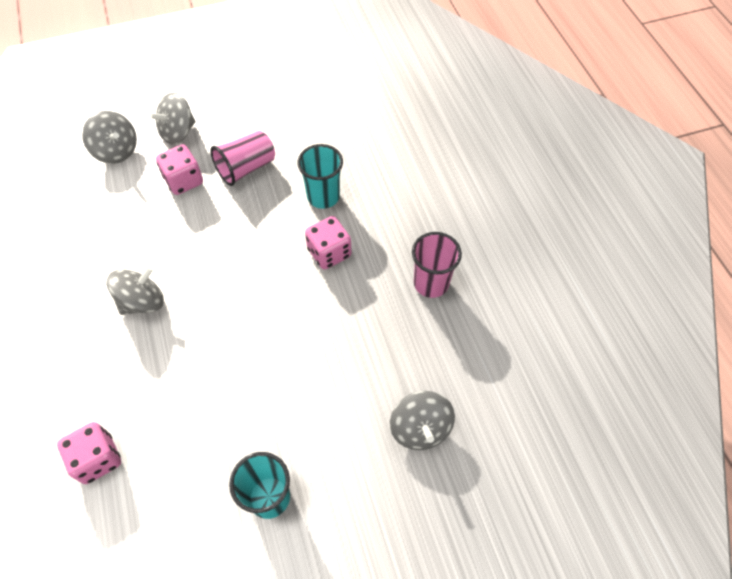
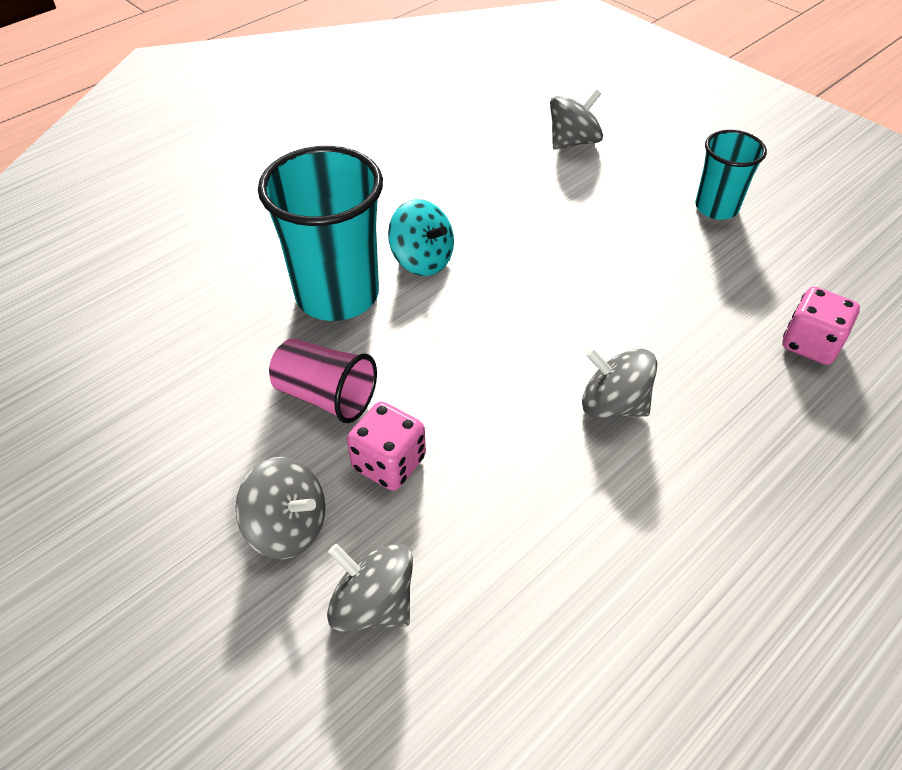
camera: 115 degrees left, 10 degrees down
grey spinning top [82,111,137,164] -> grey spinning top turned 75 degrees counterclockwise [327,543,413,632]
turquoise cup [297,144,343,209] -> turquoise cup [258,146,383,321], size x1.74
pink dice [305,216,351,270] -> turquoise spinning top [388,199,454,276]
pink cup [412,232,462,298] -> none

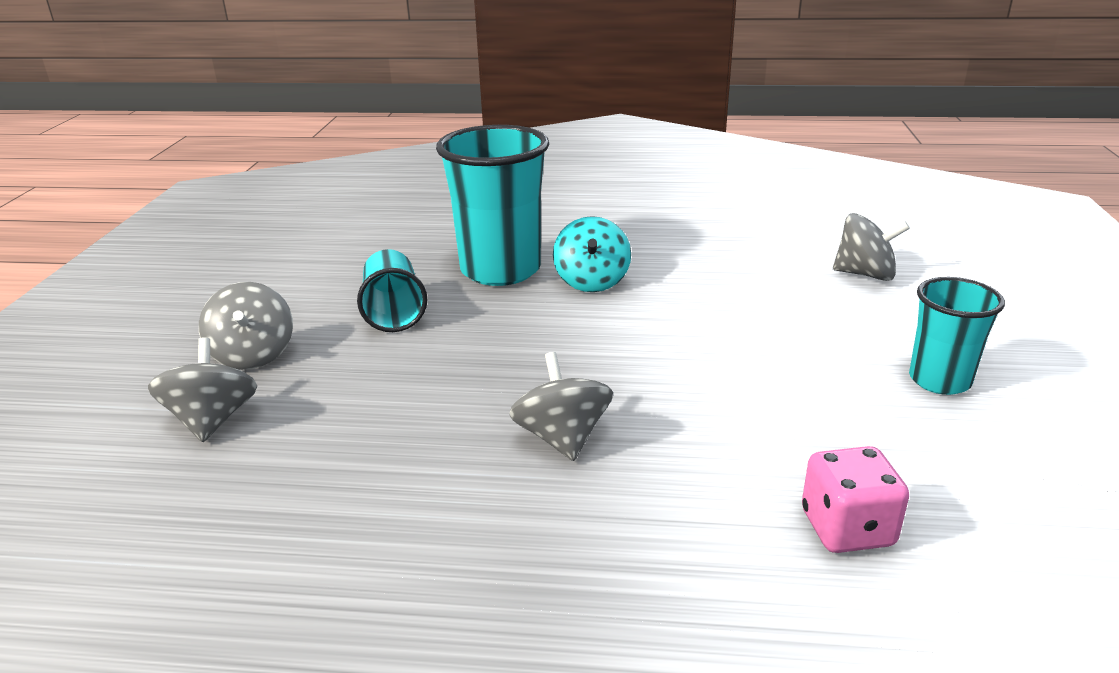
camera: 50 degrees right, 20 degrees down
pink cup [269,338,377,423] -> turquoise cup [357,249,428,332]
pink dice [347,401,426,491] -> none

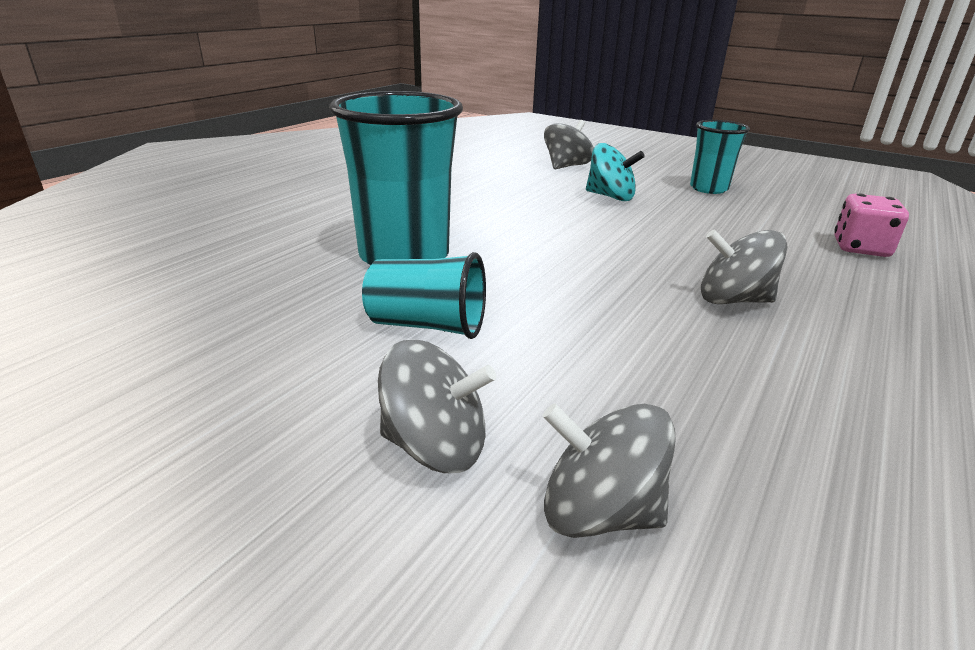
camera: 65 degrees left, 0 degrees up
turquoise spinning top [553,216,631,292] -> turquoise spinning top moved to [586,143,645,201]

